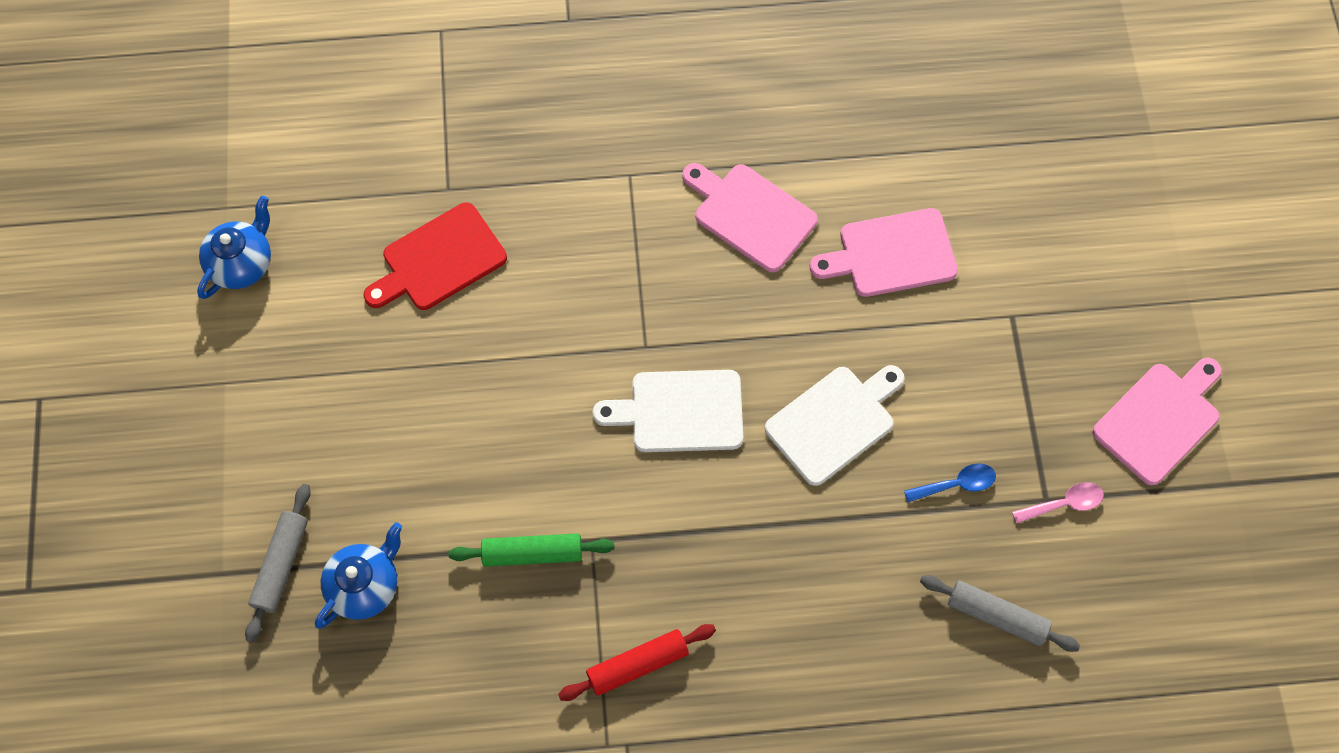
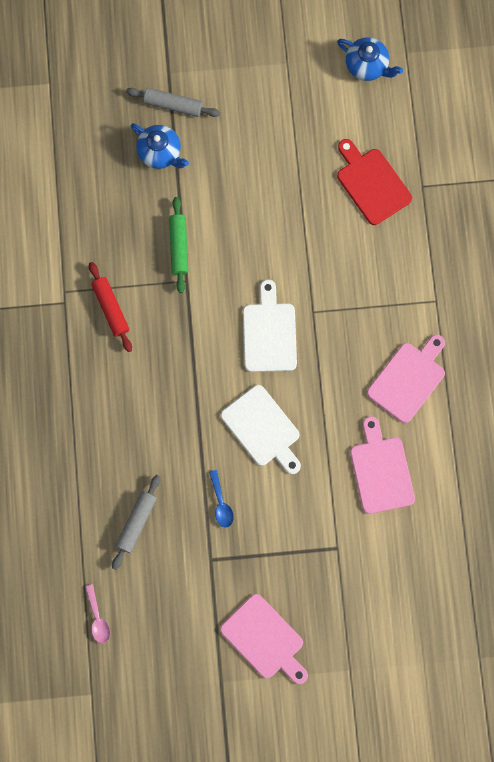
camera: 90 degrees right, 10 degrees up
pink spoon [1012,482,1104,524] -> pink spoon moved to [85,584,110,644]

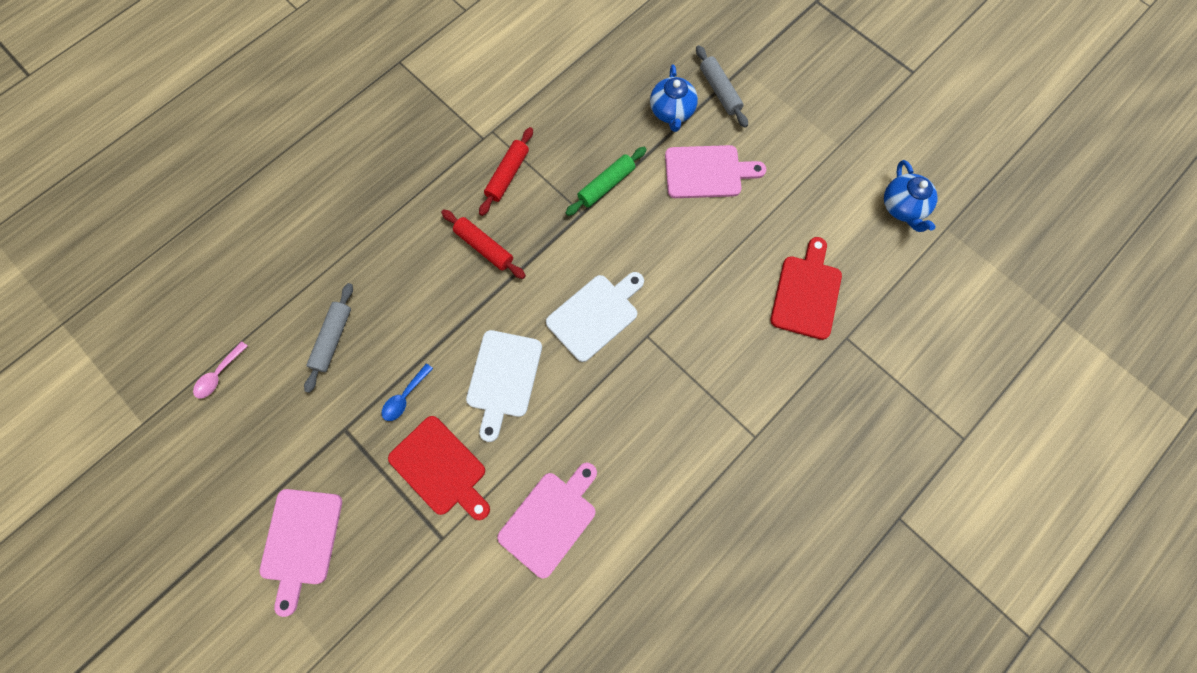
camera: 50 degrees right, 5 degrees down
grey rolling pin [112,475,160,570] -> grey rolling pin turned 60 degrees counterclockwise [304,283,353,393]
pink cutting board [367,335,445,423] -> pink cutting board moved to [665,145,766,198]
none -> red cutting board [388,416,490,520]
none -> red rolling pin [441,209,526,279]

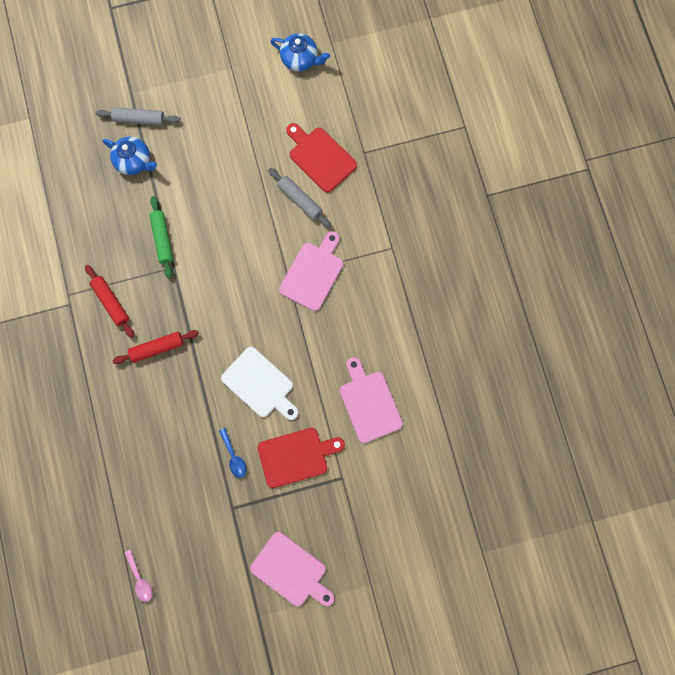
camera: 60 degrees left, 5 degrees up
grey rolling pin [304,283,353,393] -> grey rolling pin moved to [268,168,331,228]
white cutting board [546,272,644,362] -> none
pink cutting board [665,145,766,198] -> pink cutting board moved to [279,231,343,311]

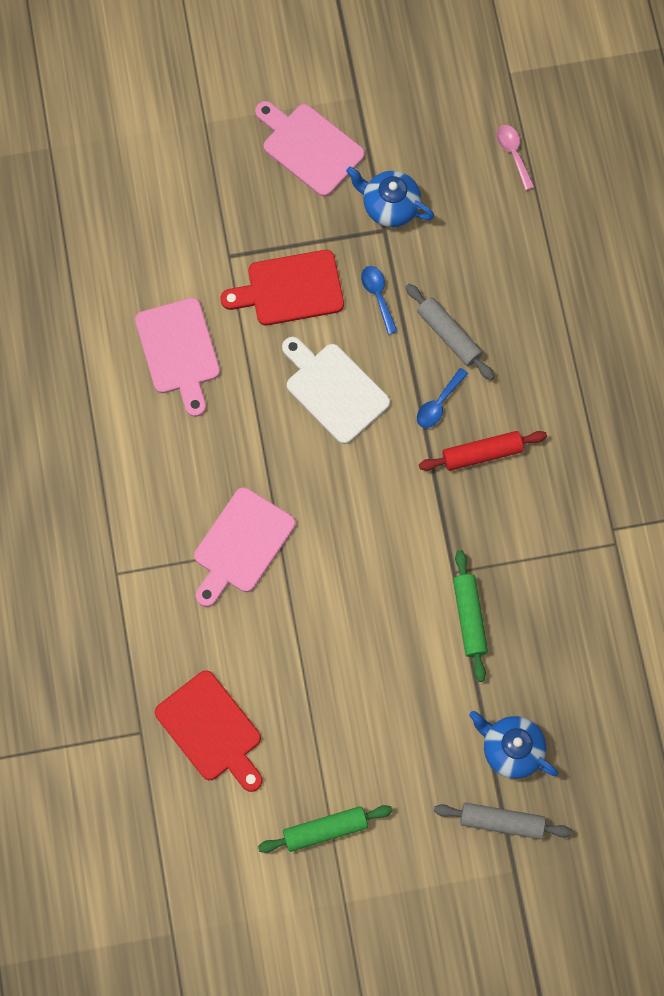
camera: 175 degrees left, 5 degrees down
red rolling pin [85,265,134,338] -> none
grey rolling pin [268,168,331,228] -> grey rolling pin moved to [406,284,495,380]
blue teapot [270,33,330,71] -> blue teapot moved to [346,166,434,227]
none -> green rolling pin [258,805,393,853]
none -> blue spoon [417,368,468,428]

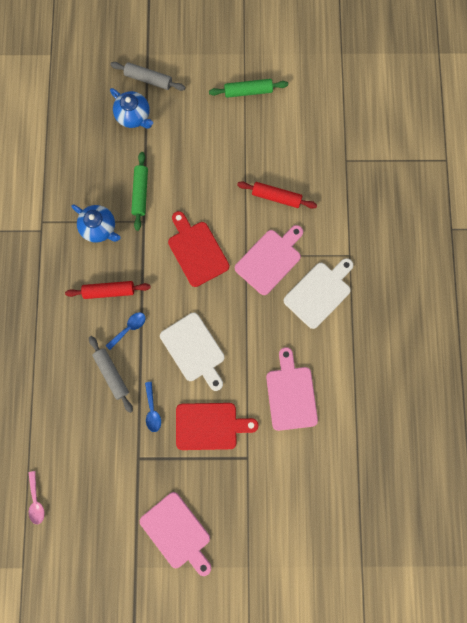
camera: 170 degrees left, 5 degrees up
red cutting board [155,670,263,792] -> red cutting board moved to [168,211,229,287]
blue teapot [346,166,434,227] -> blue teapot moved to [72,204,121,243]
none -> red rolling pin [237,181,317,209]
none -> white cutting board [283,258,353,329]

